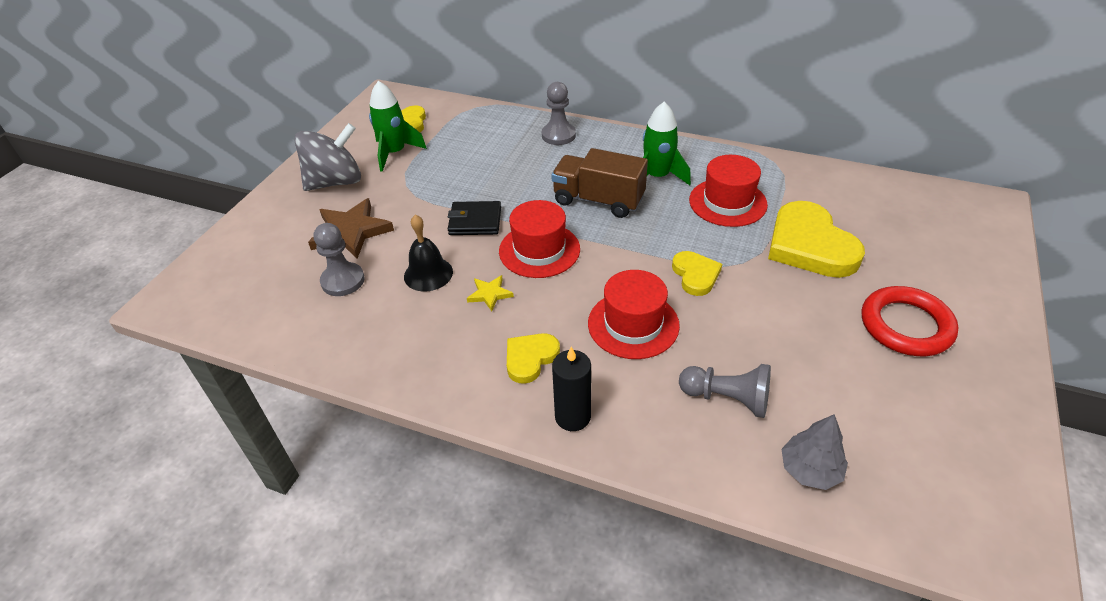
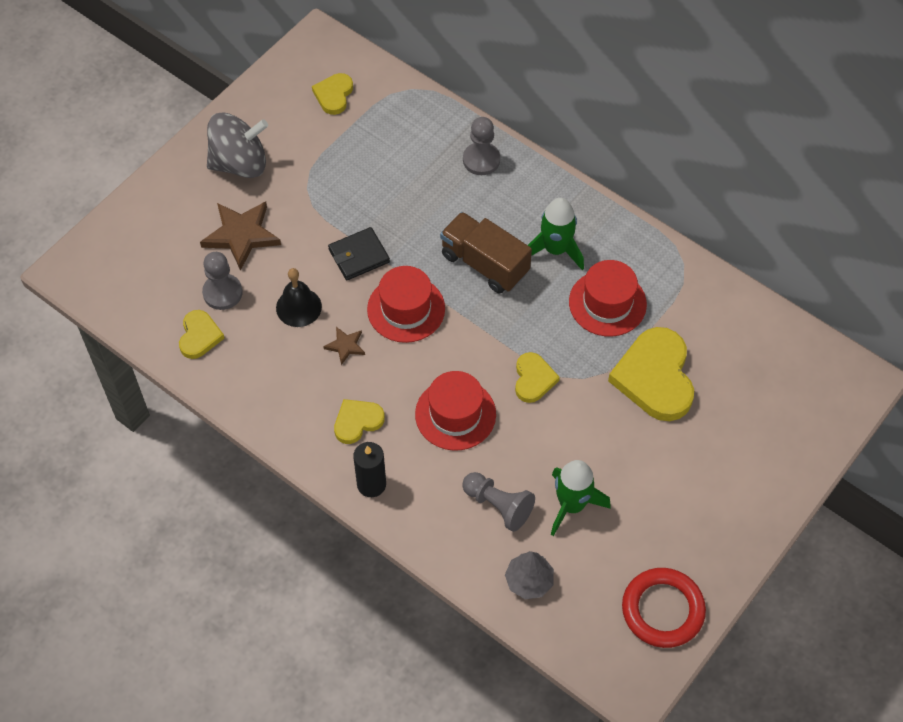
camera: 15 degrees right, 15 degrees up
green rocket [369,81,427,172] -> green rocket moved to [551,460,611,536]
black wallet [448,201,501,235] -> black wallet turned 45 degrees counterclockwise [328,227,390,280]
yellow star [467,275,514,311] -> brown star [323,327,365,365]
red ring [862,286,959,356] -> red ring moved to [622,568,706,648]
none -> yellow heart [179,310,224,359]

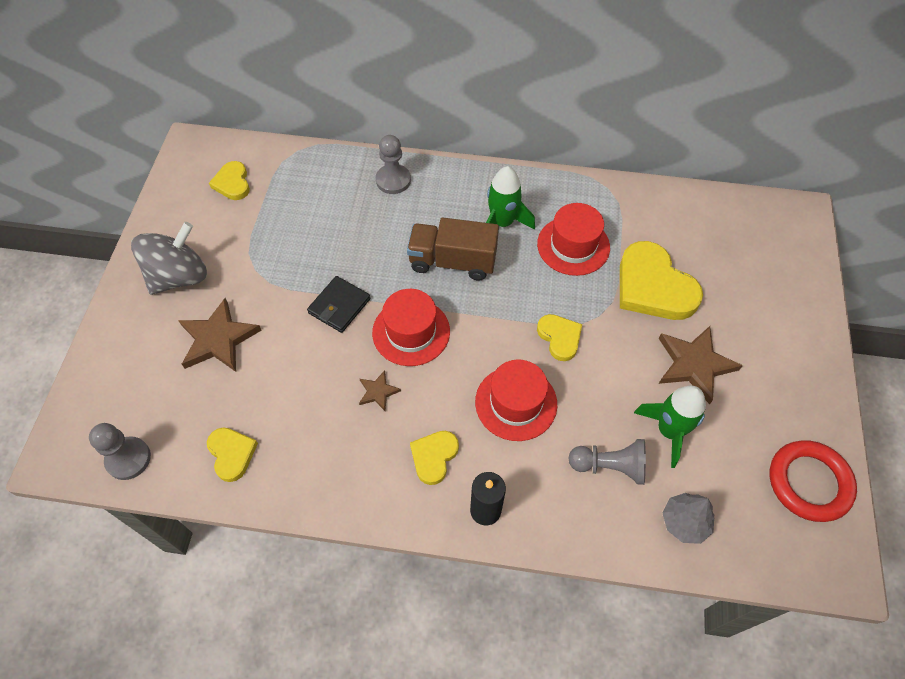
camera: 30 degrees left, 0 degrees up
grey pawn [202,252,242,310] -> grey pawn moved to [89,423,151,480]
black bell [276,268,322,327] -> none
none -> brown star [659,326,743,405]

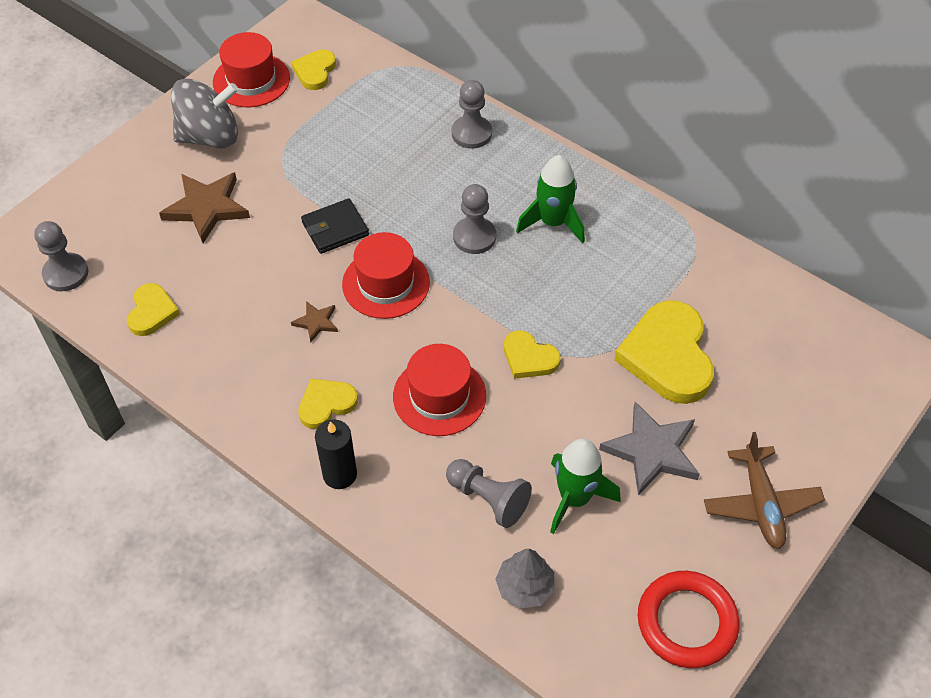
camera: 30 degrees right, 5 degrees down
brown truck [407,218,499,280] -> grey pawn [453,184,496,254]
red hat [537,203,610,276] -> red hat moved to [213,32,290,107]
yellow heart [537,314,582,361] -> yellow heart turned 120 degrees clockwise [504,330,561,379]
brown star [659,326,743,405] -> grey star [599,402,700,496]
none -> brown plane [704,432,825,549]

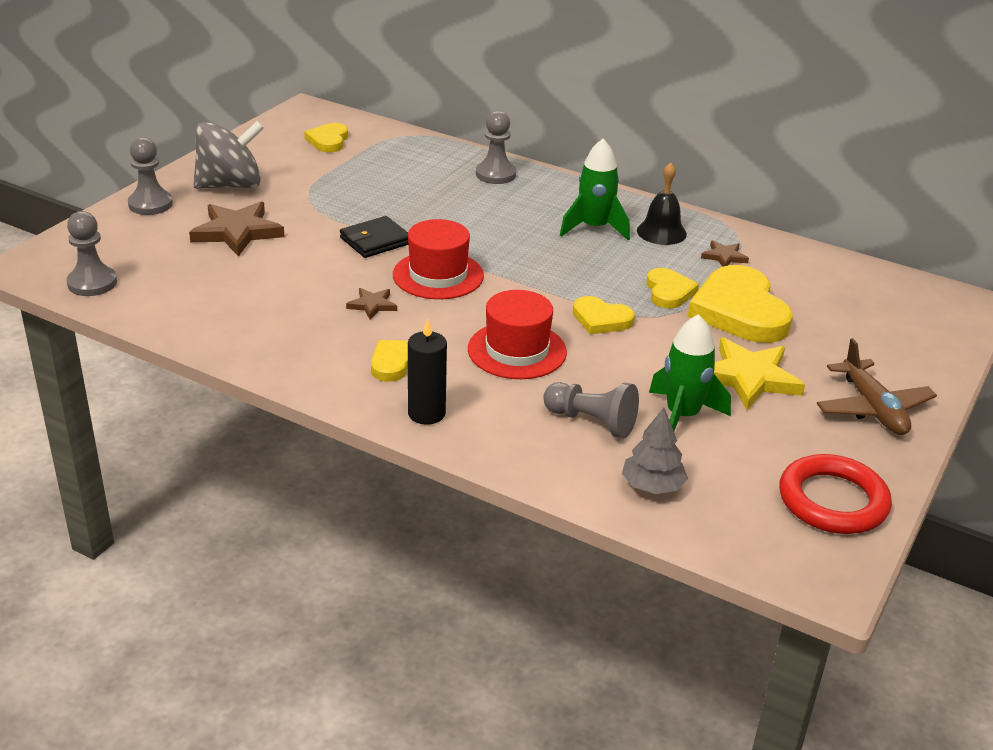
camera: 10 degrees left, 20 degrees down
yellow heart [127,283,180,336] -> yellow heart moved to [646,268,699,309]
red hat [213,32,290,107] -> none
grey pawn [453,184,496,254] -> grey pawn moved to [128,137,173,215]
grey star [599,402,700,496] -> yellow star [714,338,805,410]
none -> black bell [637,162,687,245]
none -> brown star [701,240,749,267]

